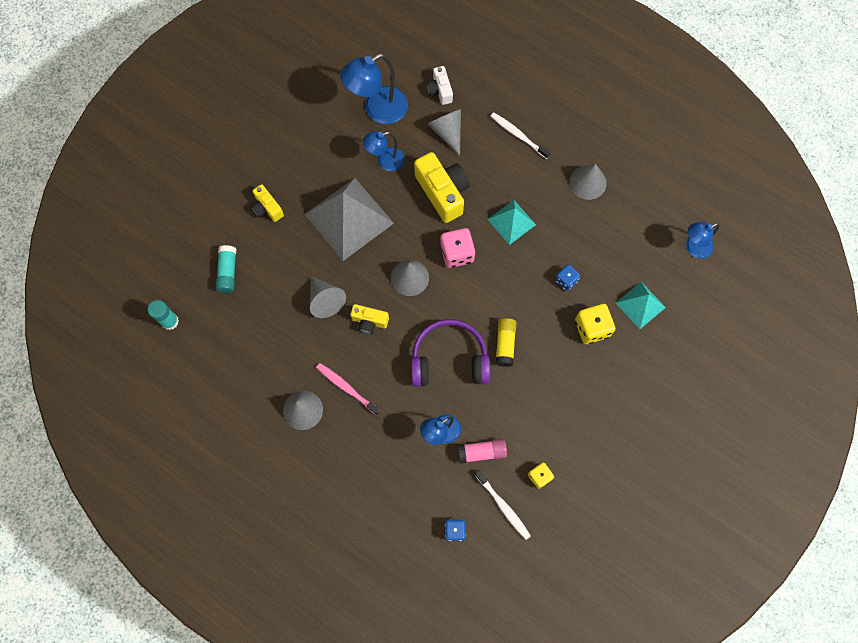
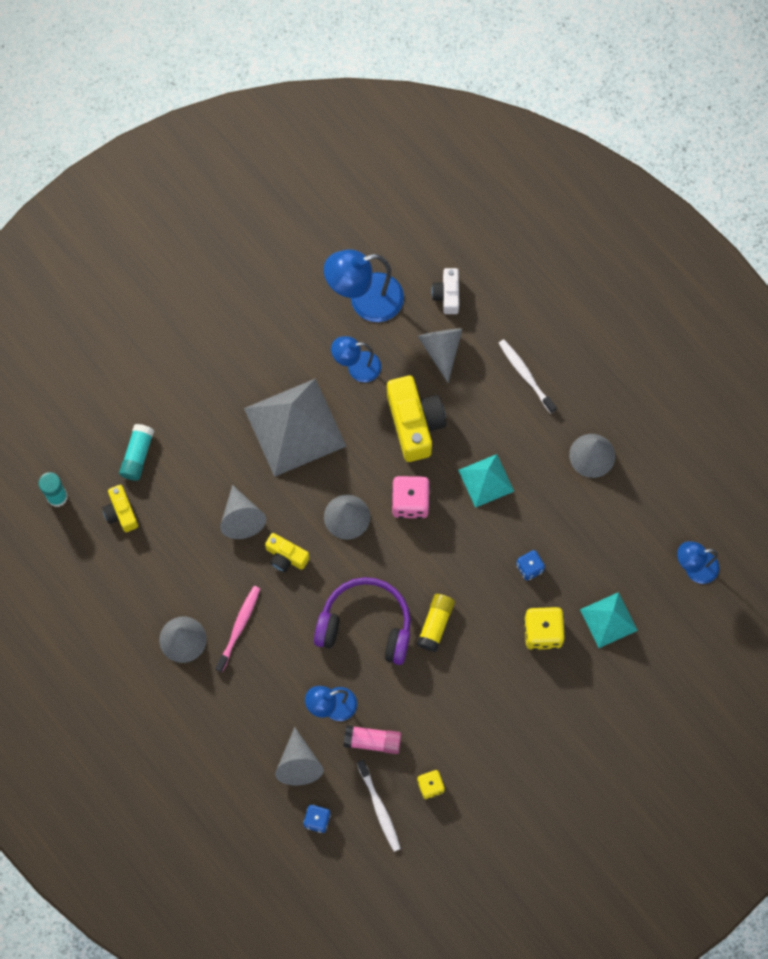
camera: 15 degrees right, 0 degrees up
yellow camera [251,184,284,222] -> yellow camera moved to [102,485,138,532]
pink toothbrush [316,363,381,415] -> pink toothbrush turned 60 degrees clockwise [215,586,260,672]
none -> grey cone [275,727,324,785]

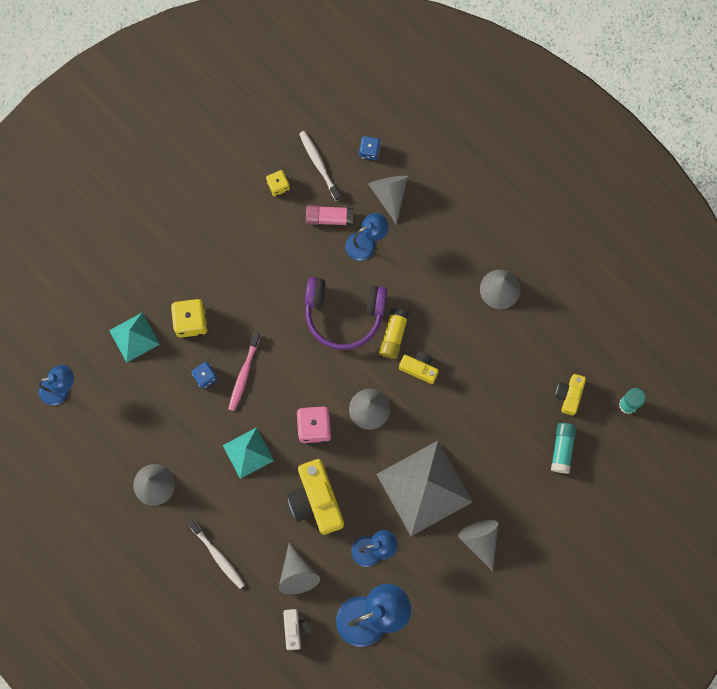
camera: 175 degrees right, 5 degrees up
yellow camera [102,485,138,532] -> yellow camera turned 135 degrees counterclockwise [555,374,586,416]
pink toothbrush [215,586,260,672] -> pink toothbrush moved to [228,332,261,411]
grey cone [220,485,266,539] -> grey cone moved to [458,520,498,571]
yellow glue stick [417,594,455,652] -> yellow glue stick moved to [379,308,409,359]

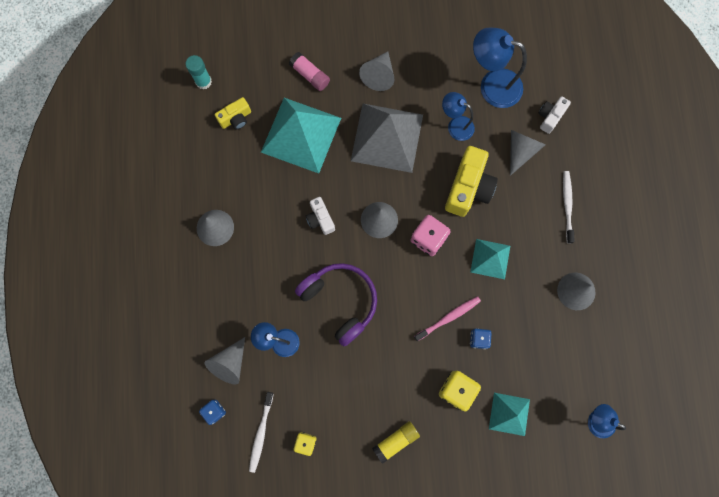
camera: 140 degrees left, 0 degrees up
pink glue stick [306,205,354,226] -> pink glue stick moved to [289,52,330,91]
yellow glue stick [379,308,409,359] -> yellow glue stick moved to [372,421,420,464]
yellow camera [399,351,439,384] -> white camera [306,197,335,235]
turquoise glue stick [551,423,577,474] -> none
none -> turquoise pyramid [261,98,341,173]

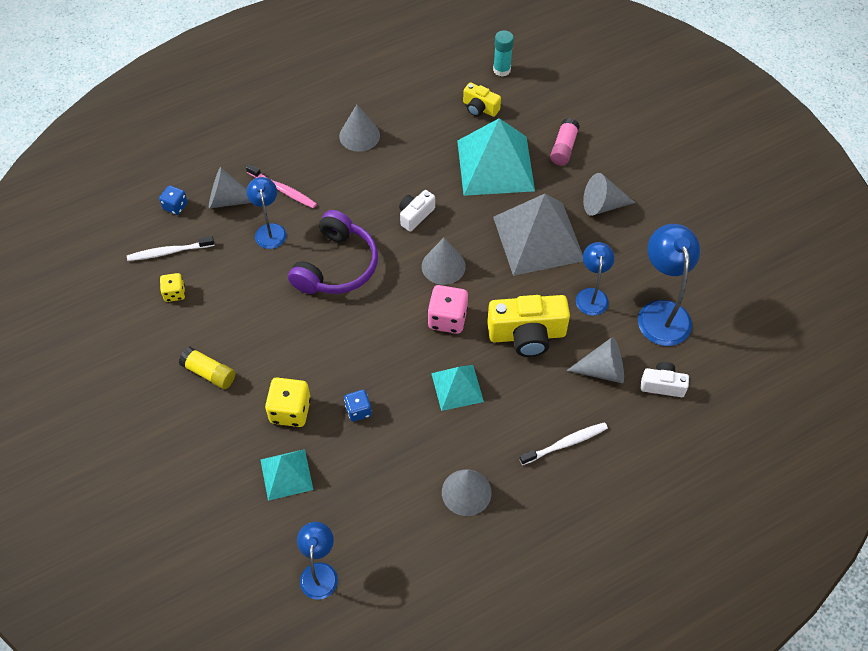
camera: 65 degrees right, 20 degrees down
pink toothbrush [414,296,481,341] -> pink toothbrush moved to [246,164,317,208]

